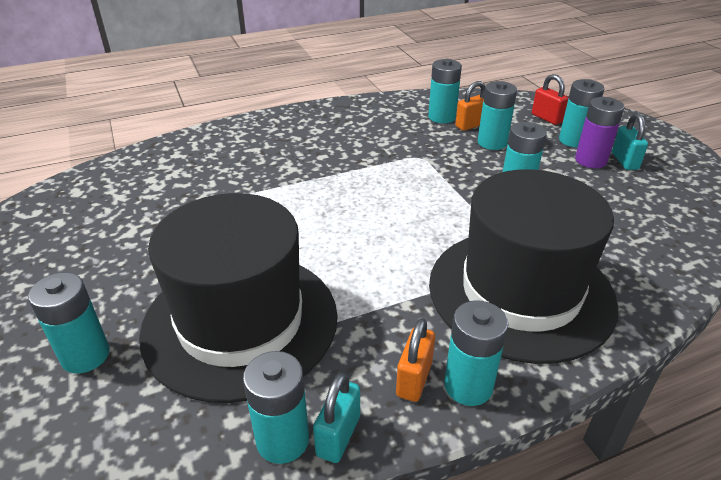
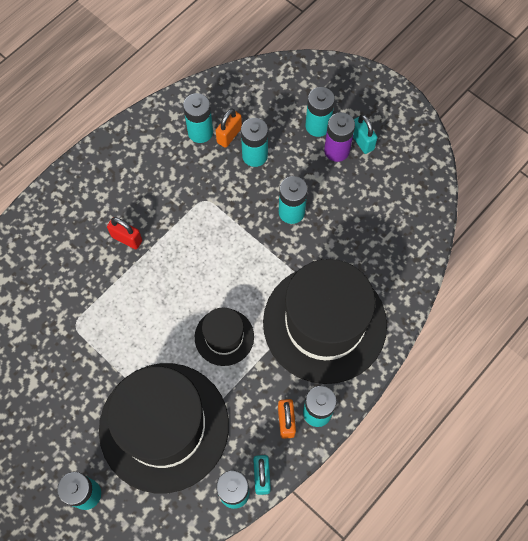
camera: 25 degrees left, 30 degrees up
red padlock [532,74,569,125] -> red padlock moved to [107,217,142,249]
none -> black hat [195,307,254,366]

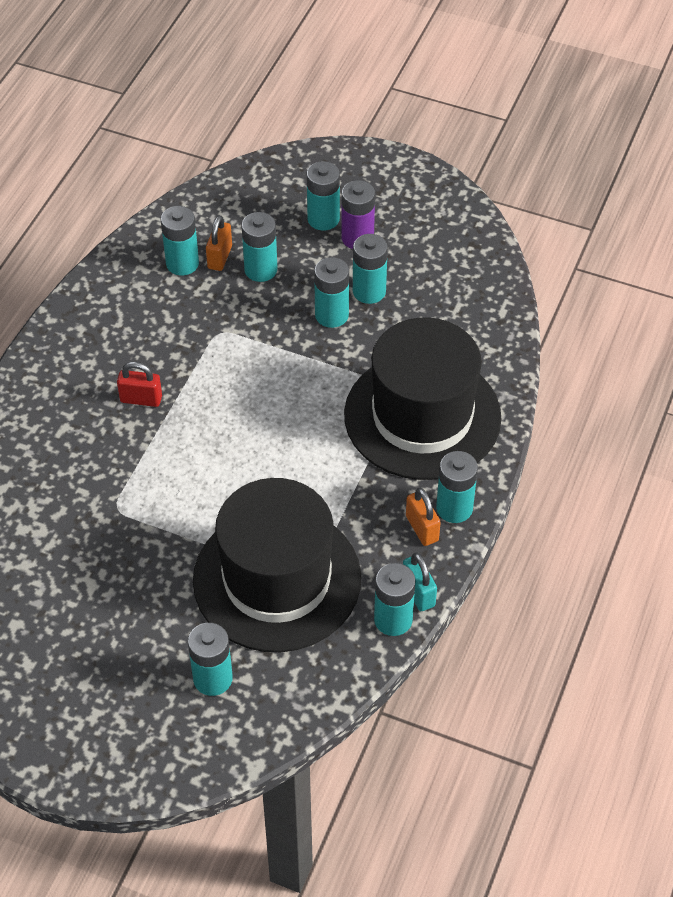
camera: 20 degrees left, 15 degrees down
black hat [195,307,254,366] -> none
turquoise padlock [353,114,378,154] -> none
none -> turquoise battery [353,234,388,304]

